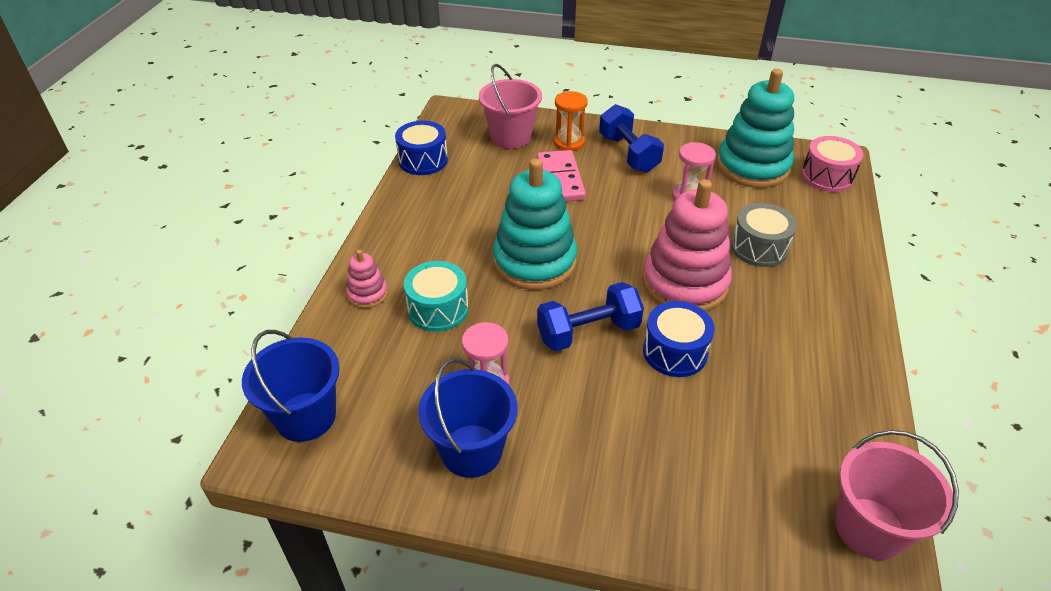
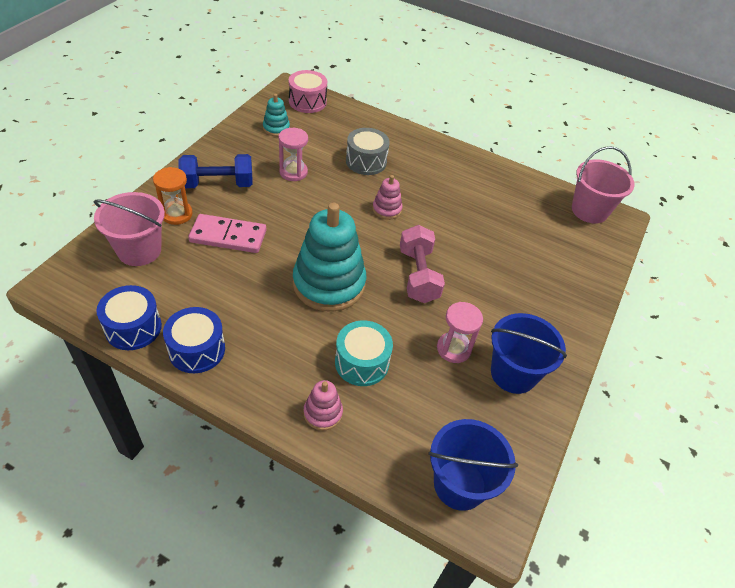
camera: 80 degrees left, 5 degrees up
blue dumbbell [537,282,644,351] -> pink dumbbell [400,225,445,303]
pink stacking toy [642,179,732,311] -> pink stacking toy [373,175,403,220], size x0.46
blue drum [643,301,715,377] -> blue drum moved to [163,307,225,373]
turquoise stacking toy [717,69,794,188] -> turquoise stacking toy [263,94,290,136], size x0.46

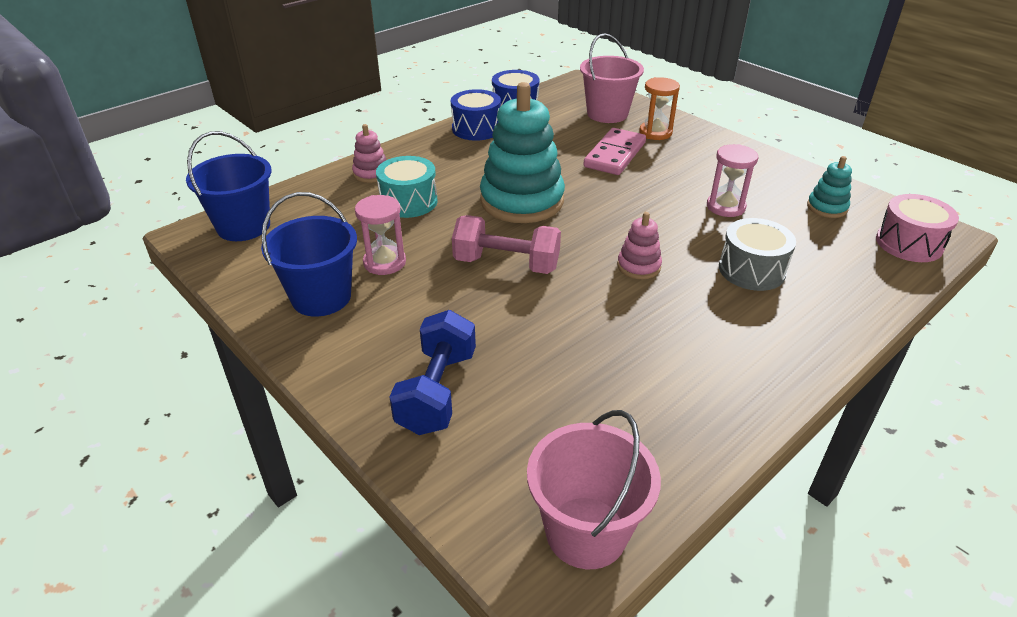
camera: 115 degrees right, 10 degrees down
blue dumbbell [178,154,253,188] -> blue dumbbell moved to [389,310,476,435]

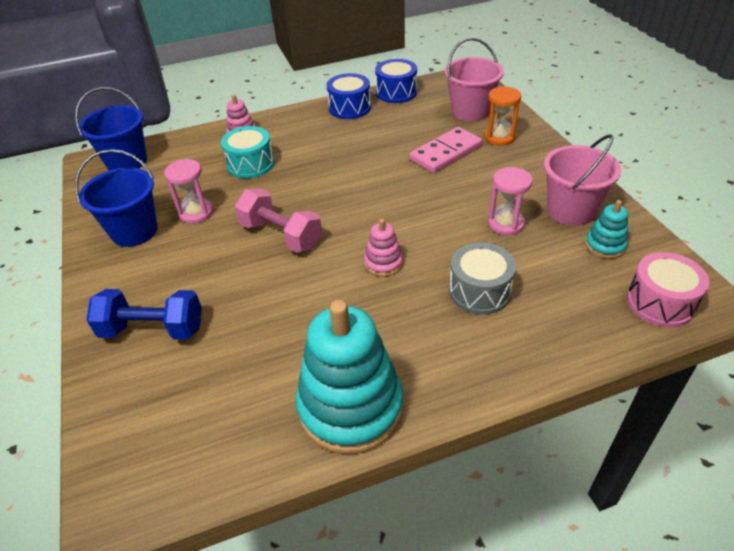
camera: 25 degrees right, 5 degrees up
blue dumbbell [389,310,476,435] -> blue dumbbell turned 60 degrees clockwise [86,289,202,340]
turquoise stacking toy [480,82,565,223] -> turquoise stacking toy moved to [296,300,403,454]
pink bucket [527,410,661,569] -> pink bucket moved to [544,134,621,226]

